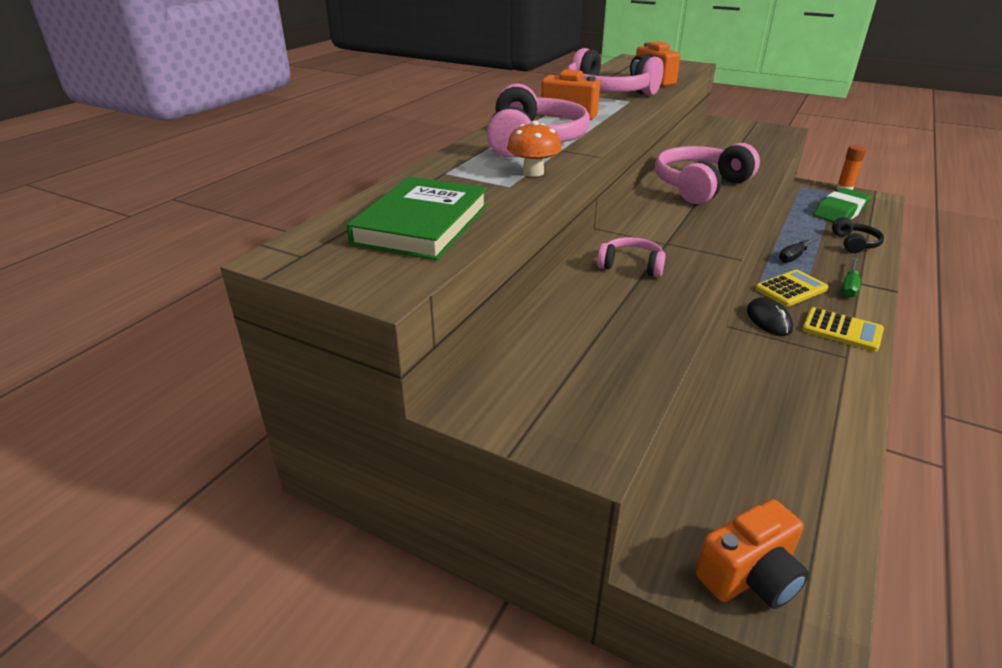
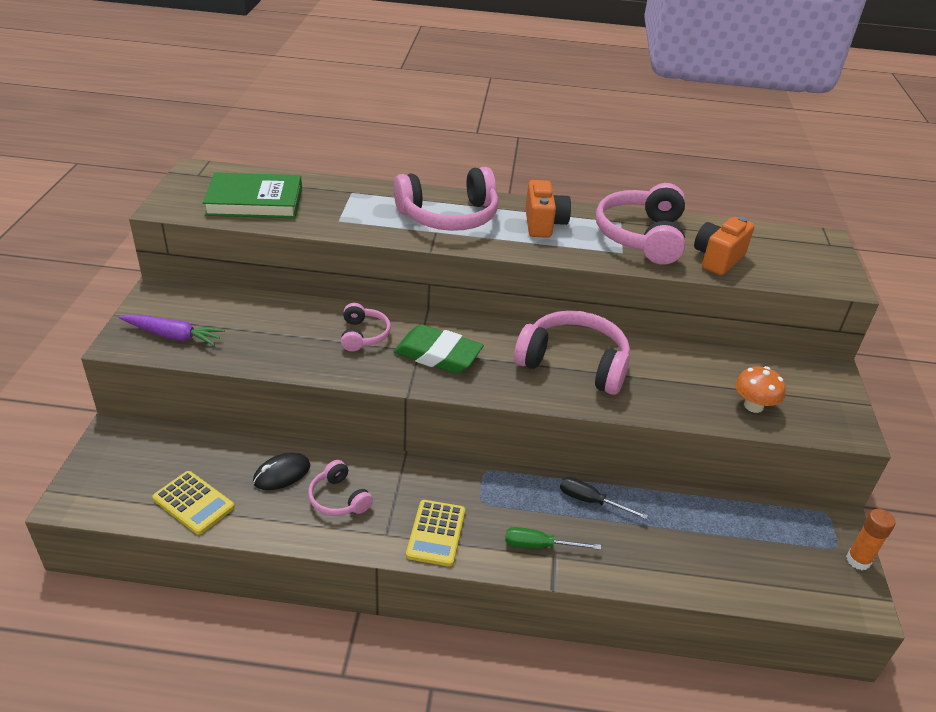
camera: 65 degrees right, 5 degrees up
orange mushroom [507,120,561,177] -> orange mushroom moved to [735,366,786,413]
orange camera [696,499,809,609] -> none
black mouse [747,297,793,336] -> black mouse moved to [253,453,311,490]
yellow calculator [755,270,829,306] -> yellow calculator moved to [153,471,235,535]
green eraser [813,188,871,223] -> green eraser moved to [393,324,484,374]
black headphones [832,217,884,253] -> none
none -> purple carrot [119,314,225,346]
none -> pink headphones [308,460,373,516]

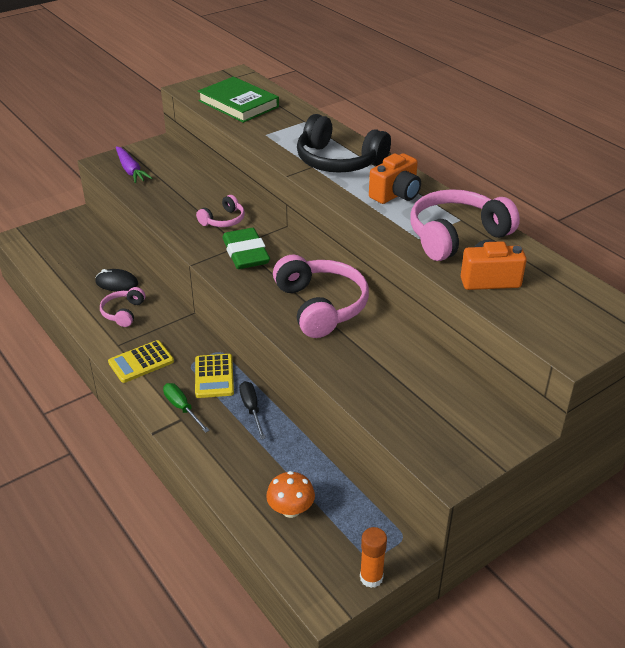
camera: 50 degrees right, 0 degrees up
yellow calculator [153,471,235,535] -> yellow calculator moved to [195,354,234,398]
pink headphones [394,167,498,231] -> black headphones [297,114,391,173]
orange mushroom [735,366,786,413] -> orange mushroom moved to [266,471,315,518]

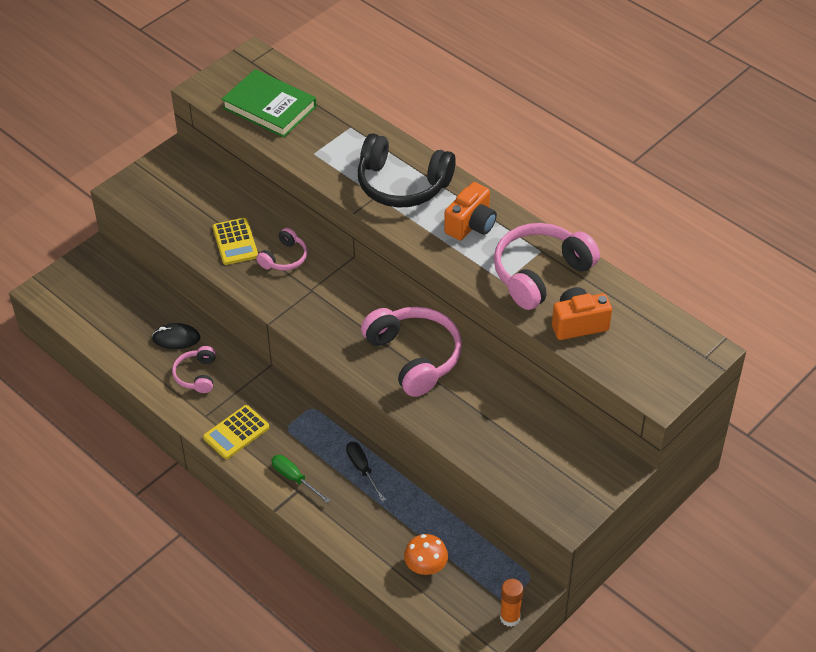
camera: 10 degrees left, 10 degrees up
purple carrot [116,146,152,183] -> none
yellow calculator [195,354,234,398] -> yellow calculator moved to [212,218,258,265]
green eraser [223,228,270,269] -> none

